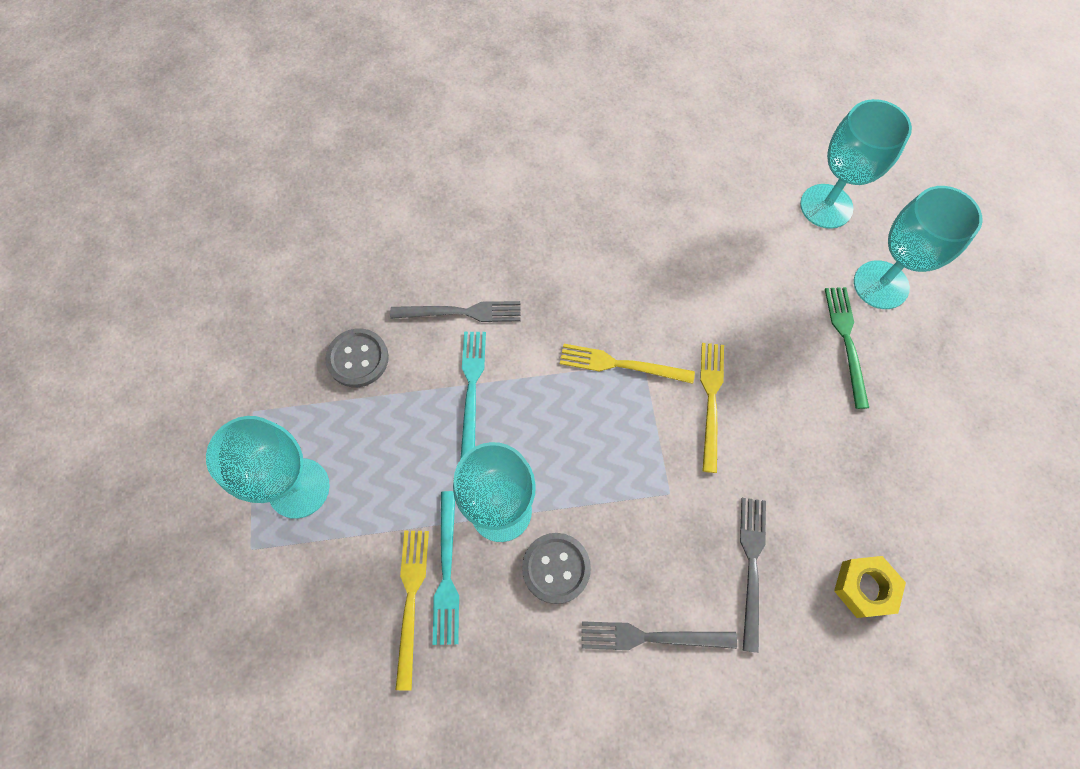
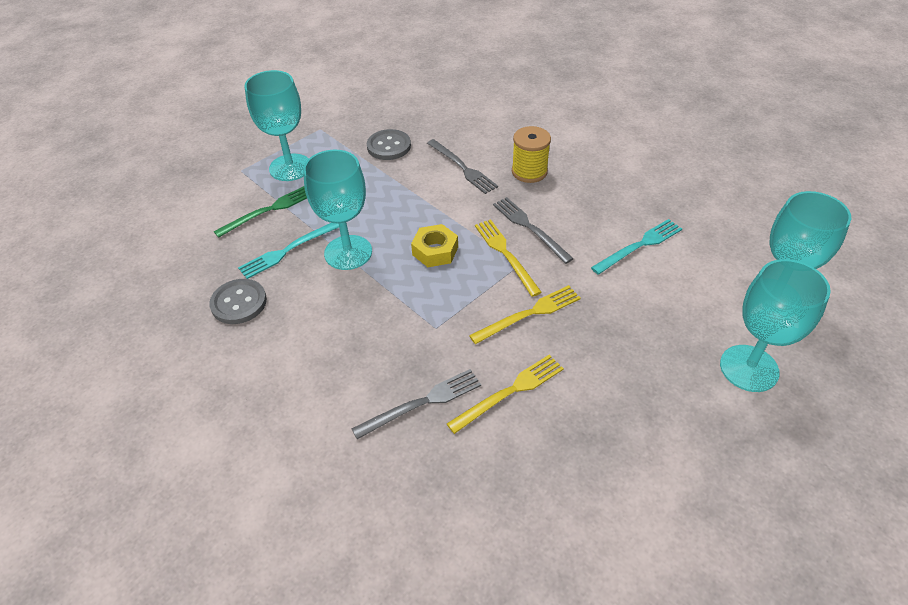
camera: 55 degrees right, 20 degrees down
yellow fork [395,531,429,691] -> yellow fork moved to [447,354,564,434]
turquoise fork [460,332,486,459] -> turquoise fork moved to [591,219,682,275]
grey button [522,533,591,604] -> grey button moved to [209,279,267,324]
grey fork [582,621,737,650] -> grey fork moved to [493,197,574,264]
green fork [825,287,869,409] -> green fork moved to [214,186,307,238]
yellow nut [834,556,906,618] -> yellow nut moved to [411,224,458,267]
none -> yellow spool [512,126,551,183]

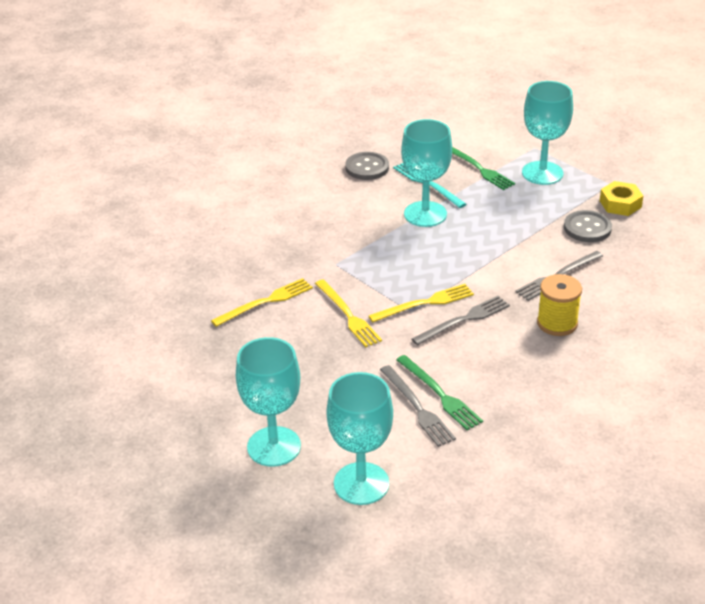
camera: 90 degrees right, 10 degrees down
grey fork [351,369,481,439] -> grey fork moved to [380,365,456,447]
yellow nut [411,224,458,267] -> yellow nut moved to [600,181,643,216]
yellow fork [447,354,564,434] -> yellow fork turned 90 degrees counterclockwise [211,278,313,327]
turquoise fork [591,219,682,275] -> green fork [397,355,483,430]

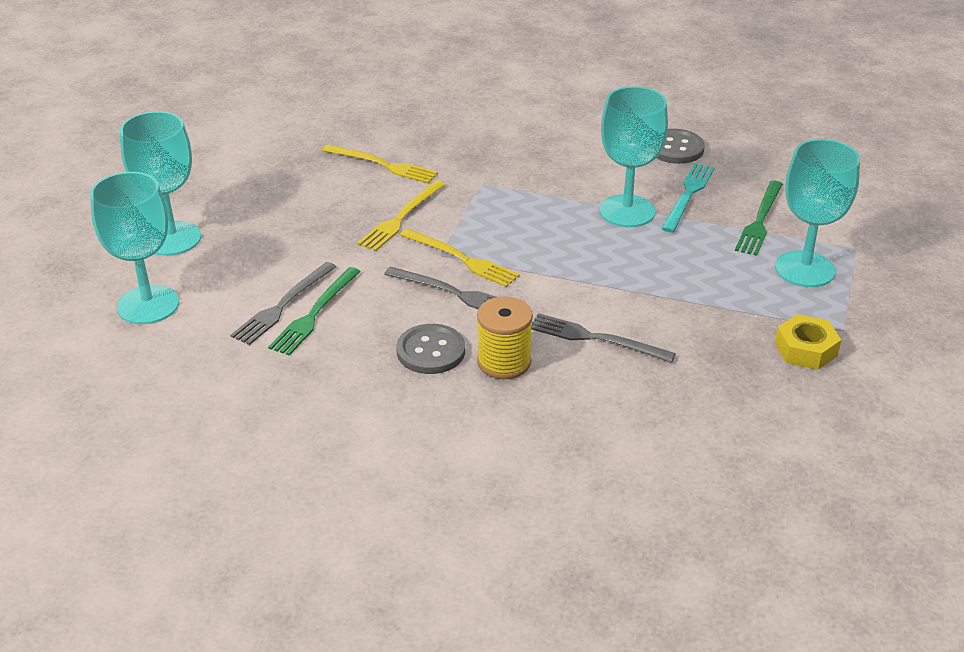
camera: 60 degrees right, 0 degrees up
grey button [564,210,612,242] -> grey button moved to [396,324,465,374]

